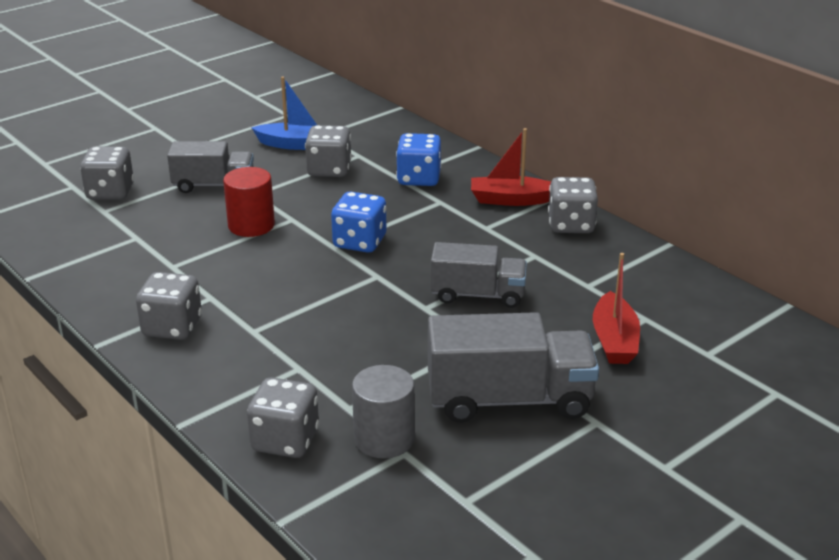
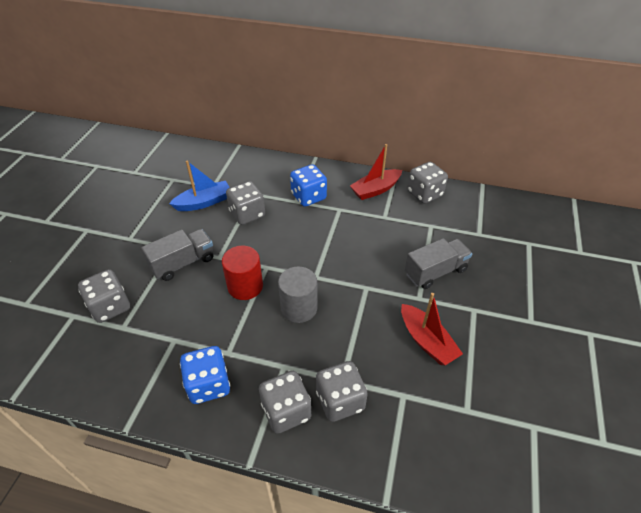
camera: 35 degrees left, 15 degrees up
grey dice [247,377,319,458] -> grey dice moved to [316,361,368,422]
blue dice [331,192,386,253] -> blue dice moved to [180,346,230,404]
grey cylinder [352,365,415,459] -> grey cylinder moved to [278,266,318,323]
grey truck [428,312,599,423] -> none
red boat [593,253,640,364] -> red boat moved to [401,293,463,365]

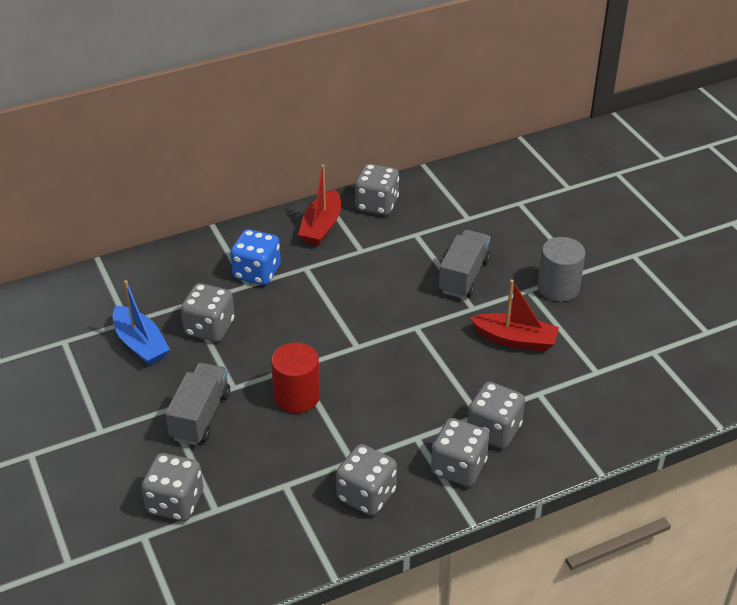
camera: 40 degrees left, 5 degrees down
blue boat [169,161,230,211] -> blue boat turned 120 degrees clockwise [113,280,170,366]
blue dice [180,346,230,404] -> grey dice [336,444,397,516]
grey cylinder [278,266,318,323] -> grey cylinder moved to [538,237,585,302]

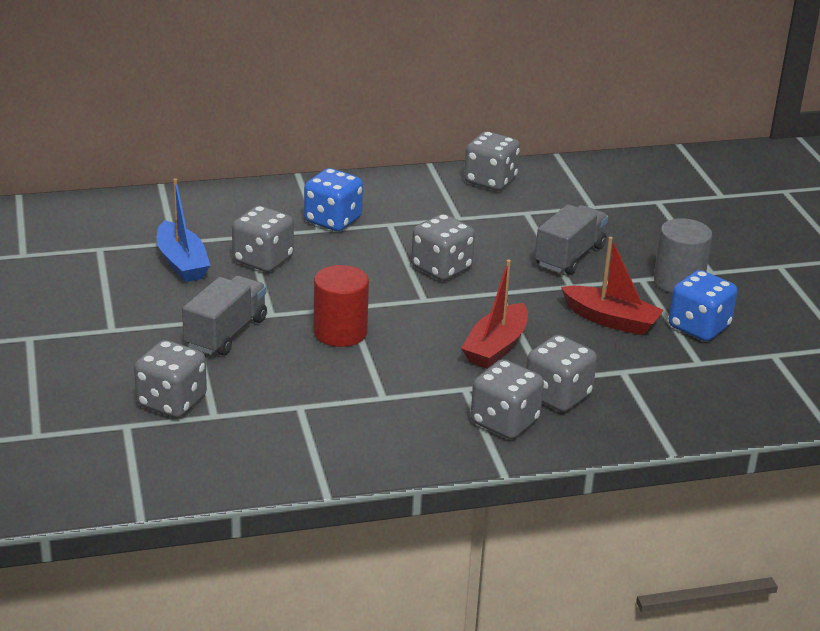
camera: 10 degrees right, 10 degrees down
red boat [298,165,341,246] -> red boat moved to [461,260,528,368]
grey dice [336,444,397,516] -> grey dice moved to [411,214,475,281]
none -> blue dice [669,270,737,341]

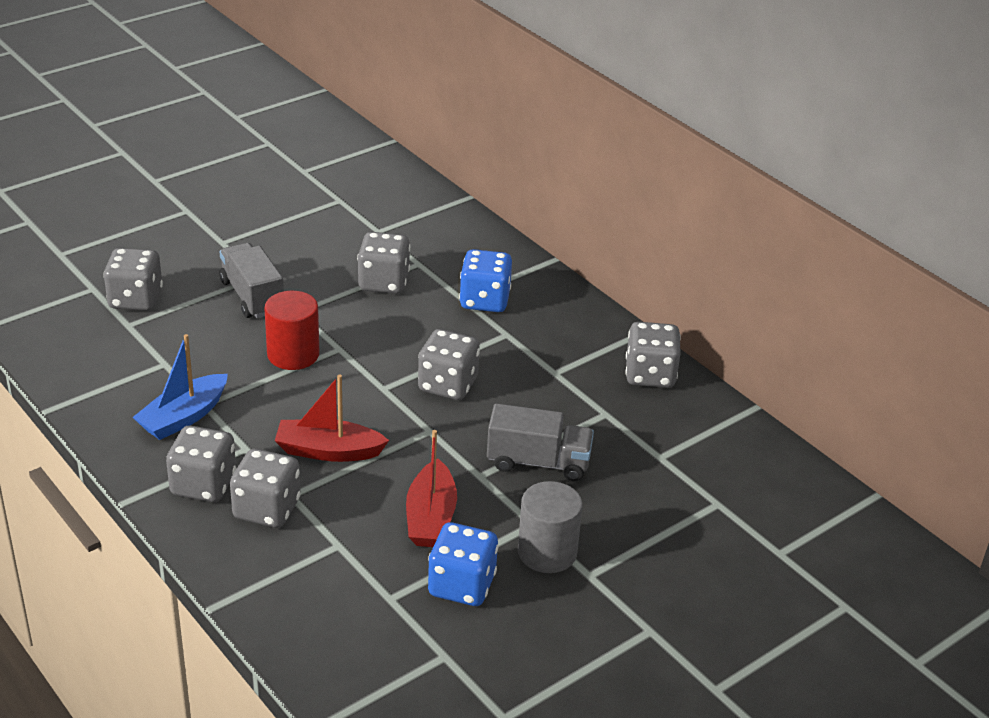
camera: 65 degrees right, 5 degrees up
blue boat [156,178,211,282] -> blue boat moved to [133,334,228,440]
grey truck [182,276,267,355] -> grey truck turned 120 degrees counterclockwise [219,243,284,318]

